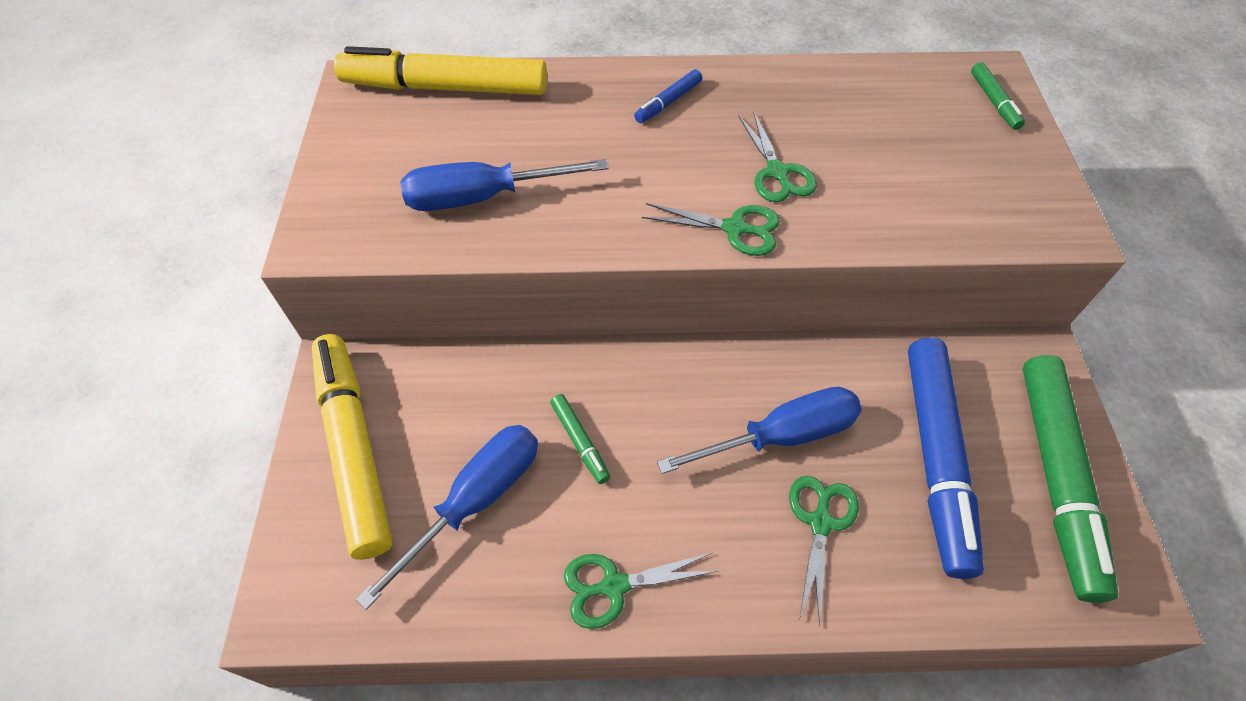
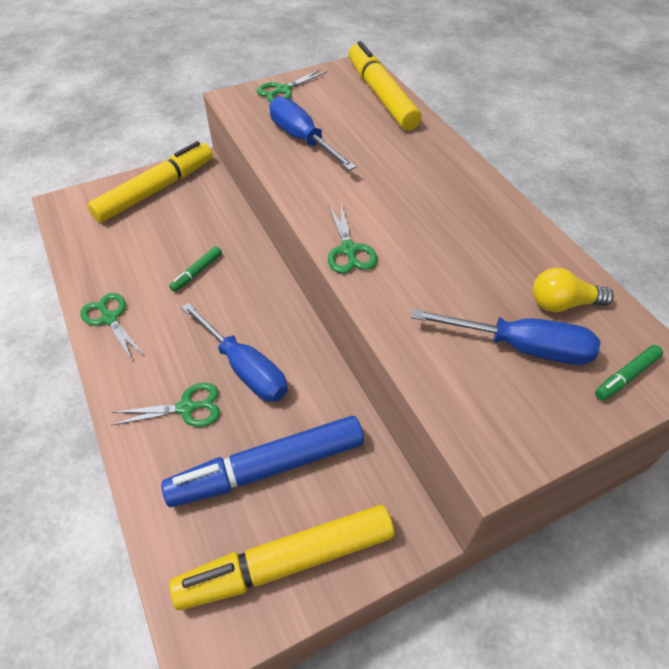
camera: 65 degrees right, 5 degrees down
blue screwdriver [356,425,538,610] -> blue screwdriver moved to [411,309,601,365]
blue marker [634,69,702,123] -> none
green scissors [738,111,817,202] -> green scissors moved to [257,69,327,103]
green marker [1023,355,1118,603] -> yellow marker [169,505,394,610]
none -> yellow light bulb [533,268,614,312]

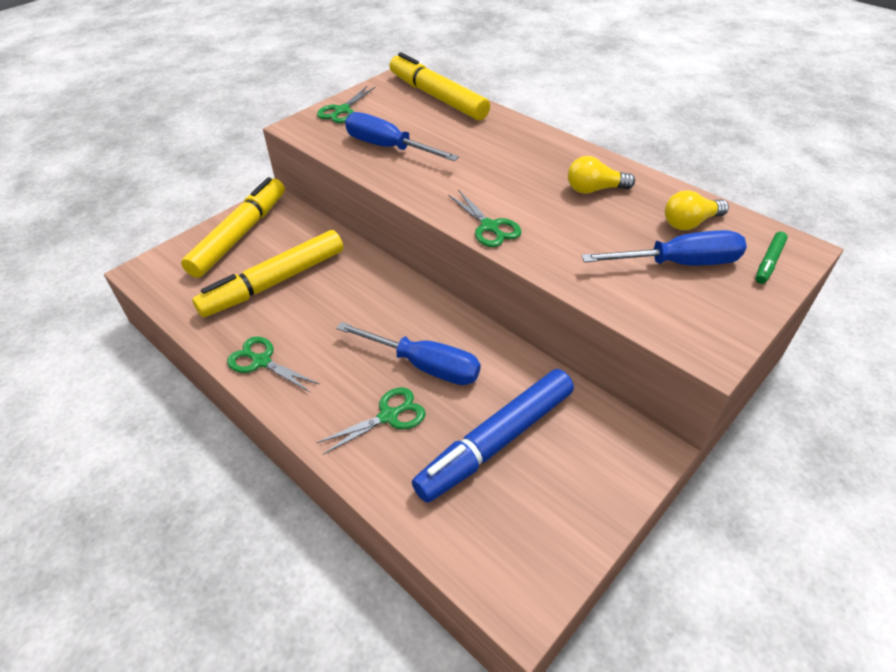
camera: 20 degrees left, 5 degrees down
green marker [169,246,222,292] -> none
yellow marker [169,505,394,610] -> yellow marker moved to [192,230,343,317]
none -> yellow light bulb [568,156,635,194]

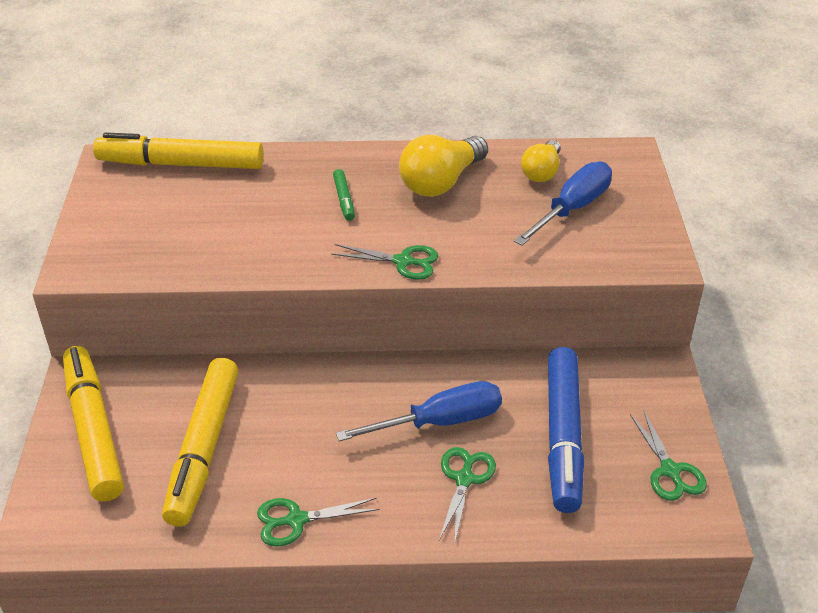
camera: 45 degrees left, 5 degrees down
green scissors [317,86,375,123] -> green scissors moved to [630,410,707,501]
blue screwdriver [345,112,459,161] -> none
yellow light bulb [568,156,635,194] -> yellow light bulb [399,135,488,197], size x1.58
green marker [755,232,788,284] -> green marker moved to [333,169,355,221]

